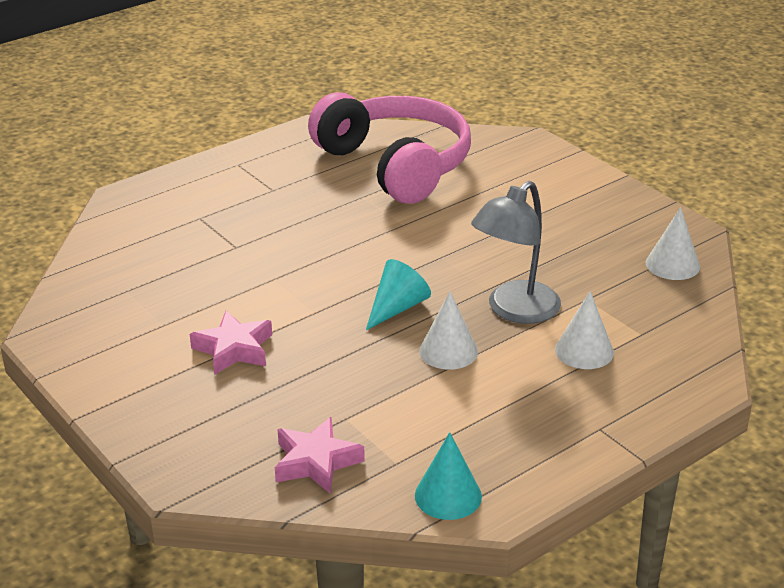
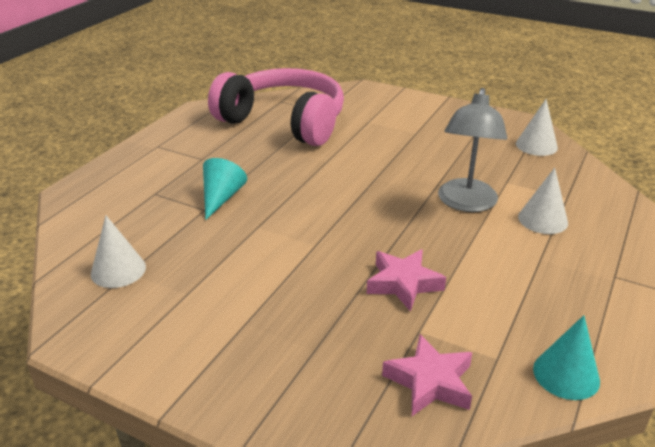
camera: 25 degrees left, 0 degrees up
pink star [190,311,272,375] -> pink star moved to [367,249,446,312]
turquoise cone [366,259,431,330] -> turquoise cone moved to [203,158,247,220]
white cone [419,292,478,370] -> white cone moved to [91,216,146,288]

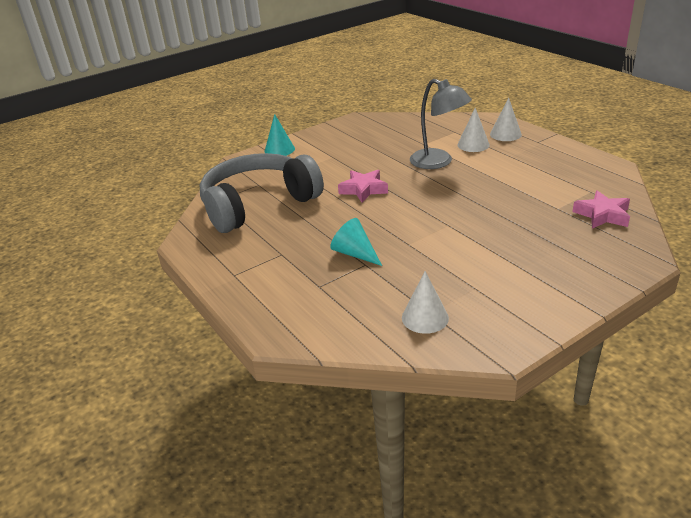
camera: 60 degrees left, 0 degrees up
pink headphones [208,68,344,146] -> grey headphones [200,153,324,233]
pink star [367,249,446,312] -> pink star moved to [338,170,388,203]
white cone [516,99,558,156] -> white cone moved to [490,97,522,141]
turquoise cone [533,315,600,400] -> turquoise cone moved to [265,114,295,156]

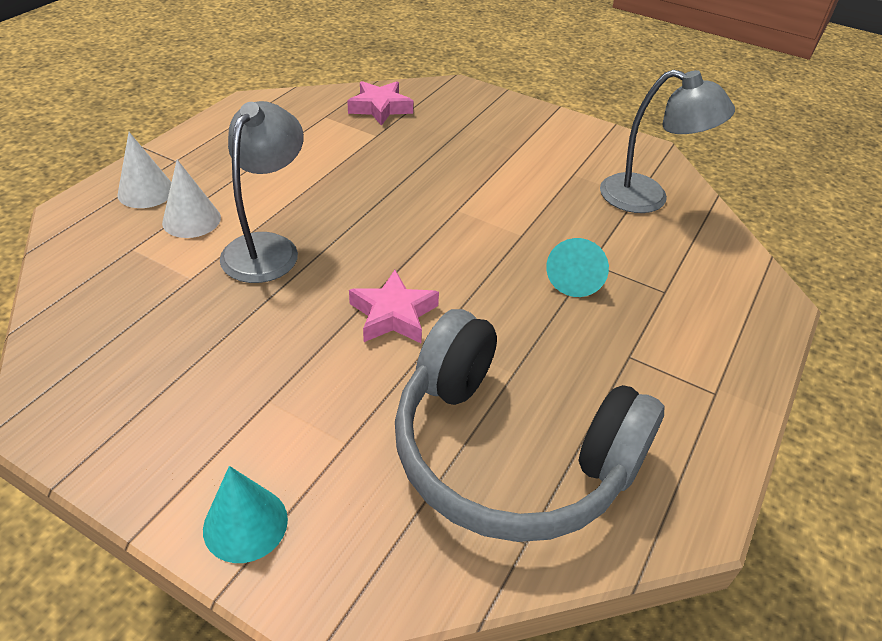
camera: 120 degrees left, 10 degrees up
white cone [402,271,449,334] -> grey lamp [600,70,735,213]

